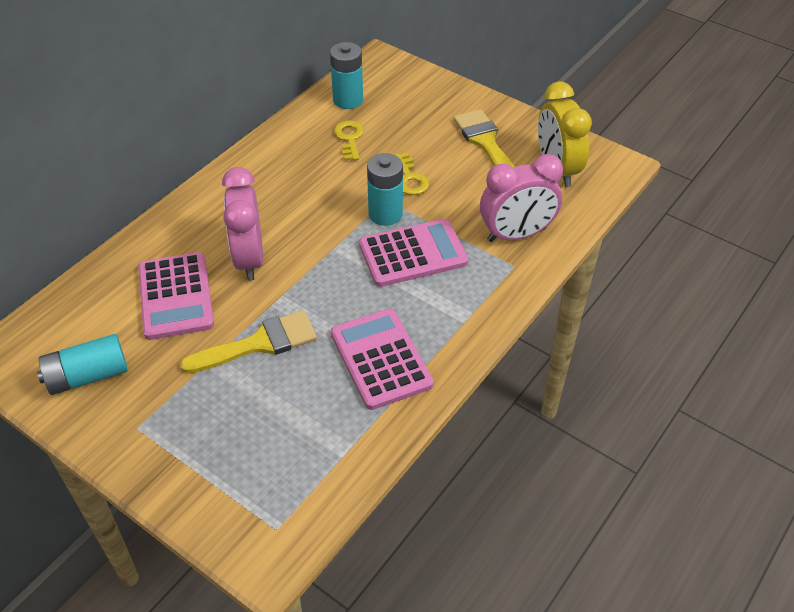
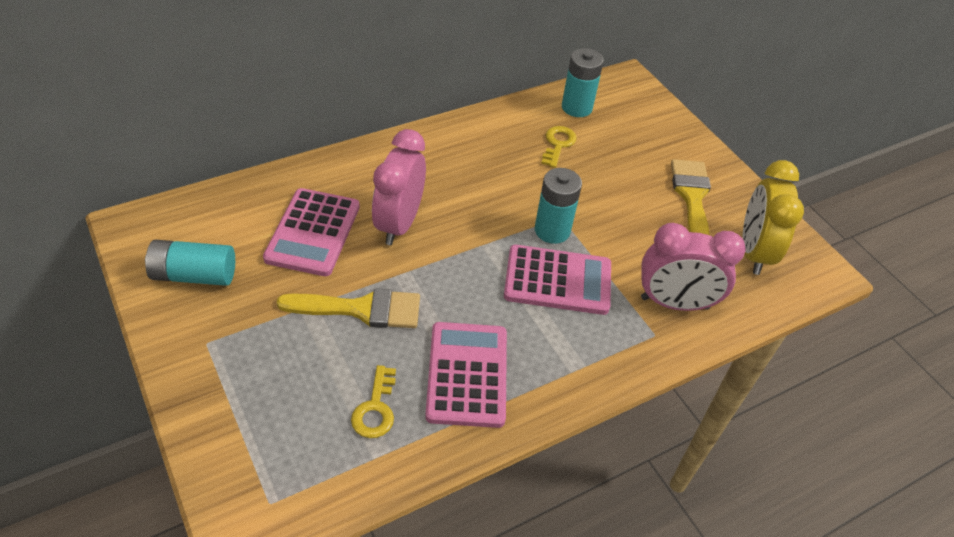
camera: 20 degrees right, 0 degrees up
yellow key [395,152,429,195] -> yellow key moved to [351,365,396,438]

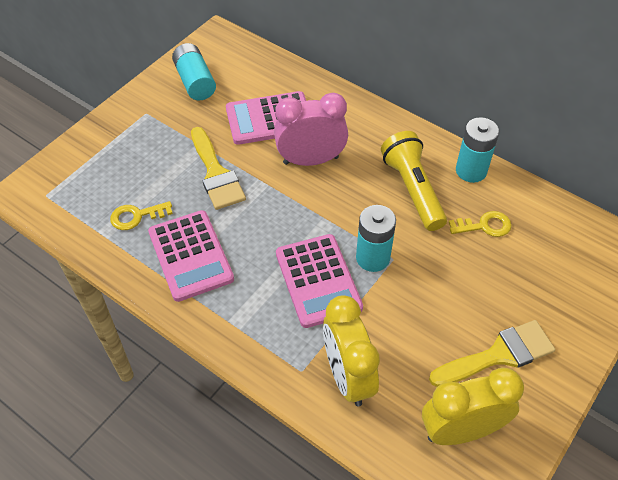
camera: 70 degrees right, 5 degrees up
pink calculator [425,322,507,428] -> pink calculator turned 90 degrees clockwise [148,210,234,302]
turquoise battery [562,48,604,117] -> turquoise battery moved to [456,117,499,183]
pink clock [641,223,746,311] -> yellow clock [323,295,380,406]
none -> yellow flashlight [381,131,447,231]

